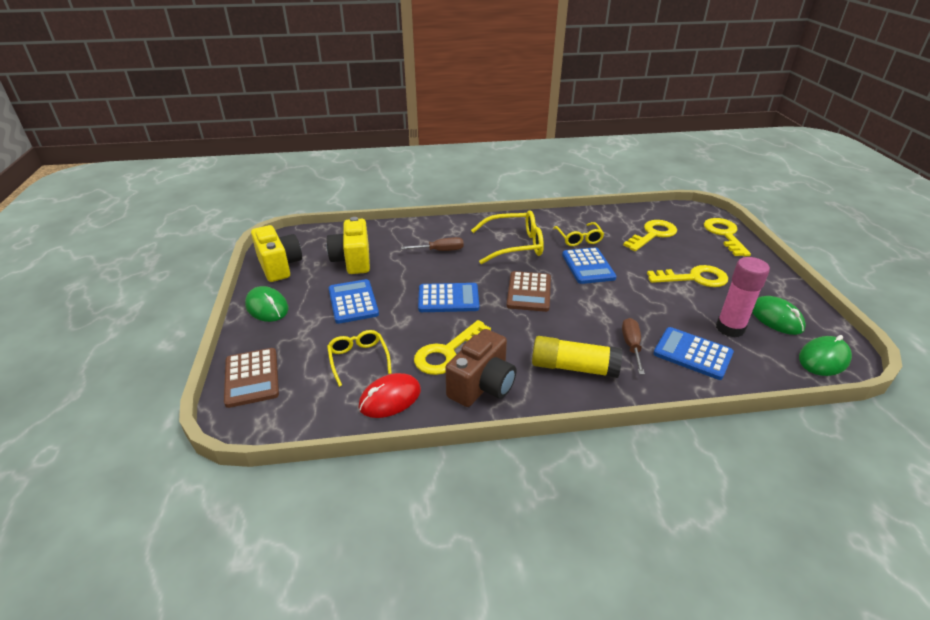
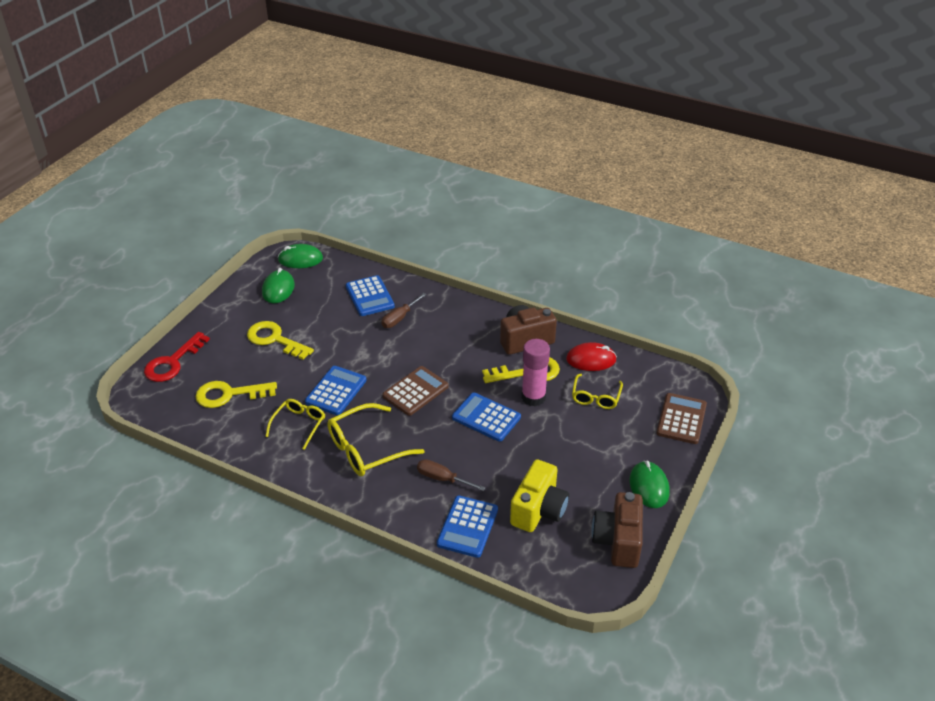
camera: 145 degrees left, 5 degrees up
yellow camera [251,225,302,282] -> brown camera [591,492,643,568]
blue calculator [329,279,379,324] -> blue calculator moved to [437,495,498,558]
yellow glasses [471,210,544,264] -> yellow glasses turned 60 degrees counterclockwise [327,403,425,476]
yellow glue stick [532,336,622,378] -> none
yellow key [704,218,751,256] -> red key [144,332,210,382]
pink glue stick [716,257,770,338] -> pink glue stick moved to [521,339,550,407]

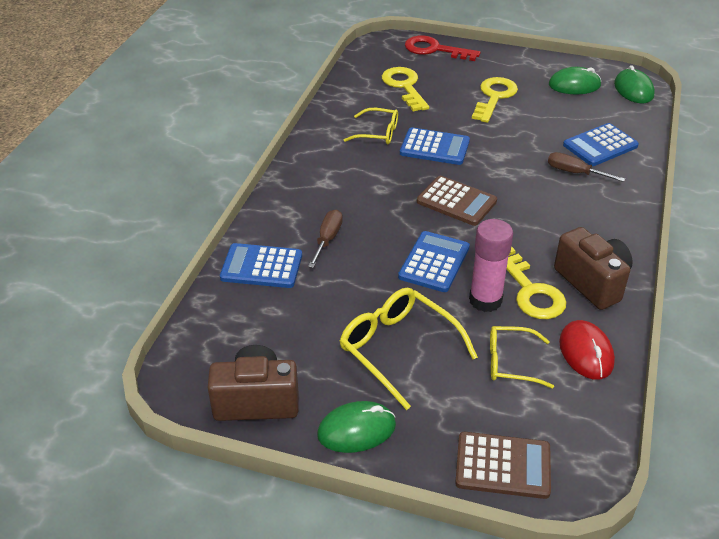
camera: 80 degrees right, 0 degrees up
yellow glasses [327,403,425,476] -> yellow glasses moved to [340,288,478,410]
yellow camera [510,459,569,532] -> none

